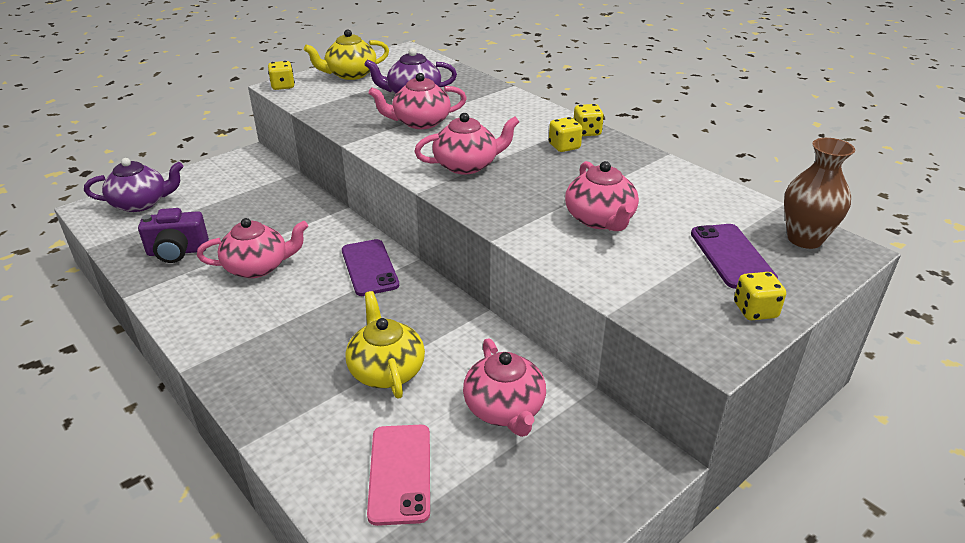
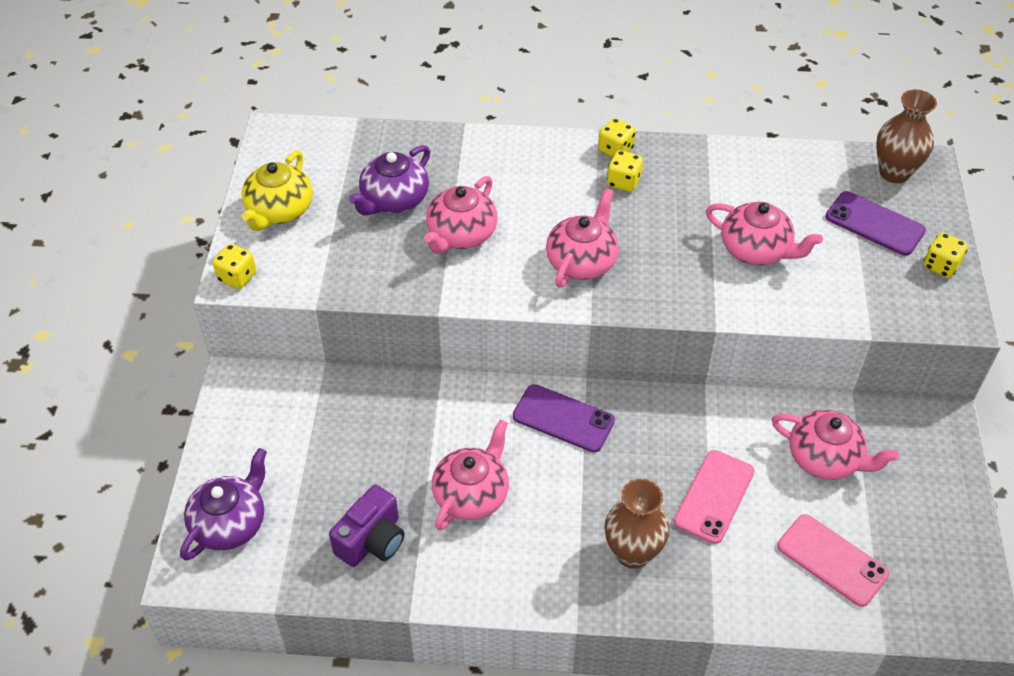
camera: 45 degrees left, 15 degrees up
yellow teapot [345,291,425,399] -> pink phone [674,450,754,544]
none -> brown vase [604,478,670,569]

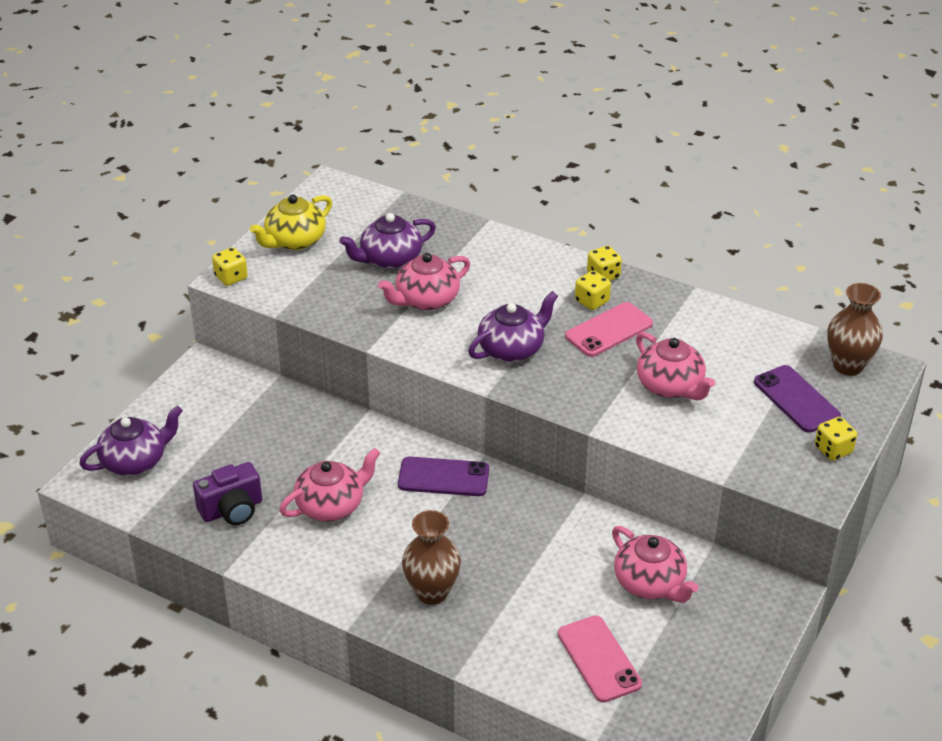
camera: 25 degrees right, 10 degrees down
purple phone [513,384,615,452] -> purple phone turned 45 degrees counterclockwise [398,457,489,496]
pink teapot [546,188,619,288] -> purple teapot [468,291,558,362]
pink phone [674,450,754,544] -> pink phone moved to [565,302,653,357]

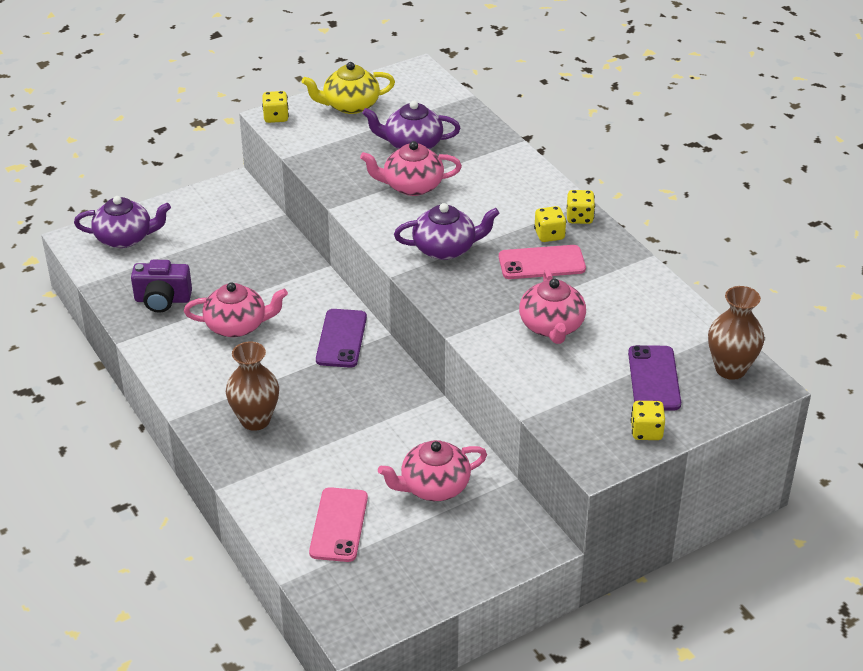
camera: 30 degrees right, 0 degrees up
purple phone [398,457,489,496] -> purple phone turned 60 degrees clockwise [316,309,367,368]
pink teapot [612,526,699,603] -> pink teapot turned 75 degrees clockwise [378,440,487,501]

